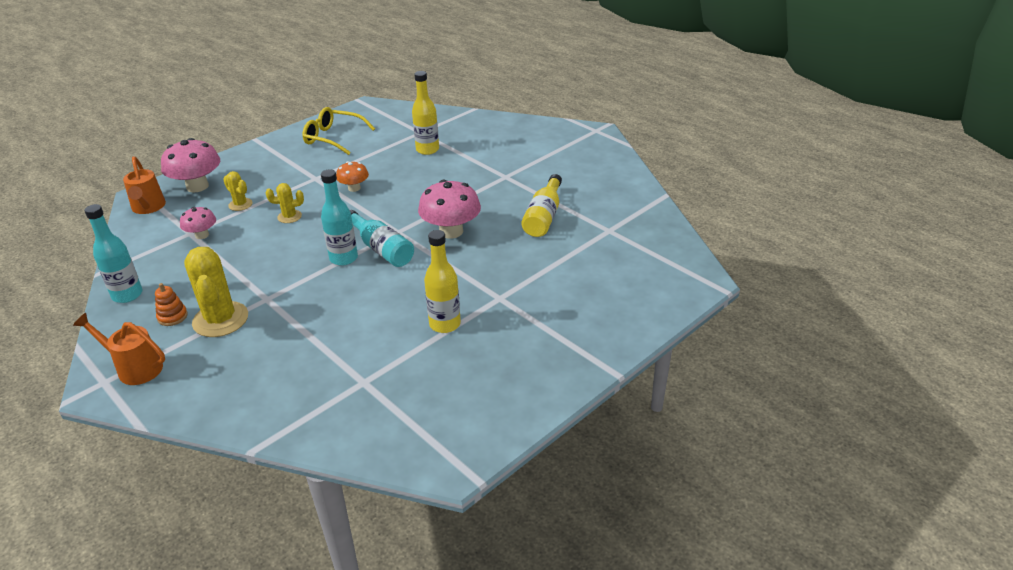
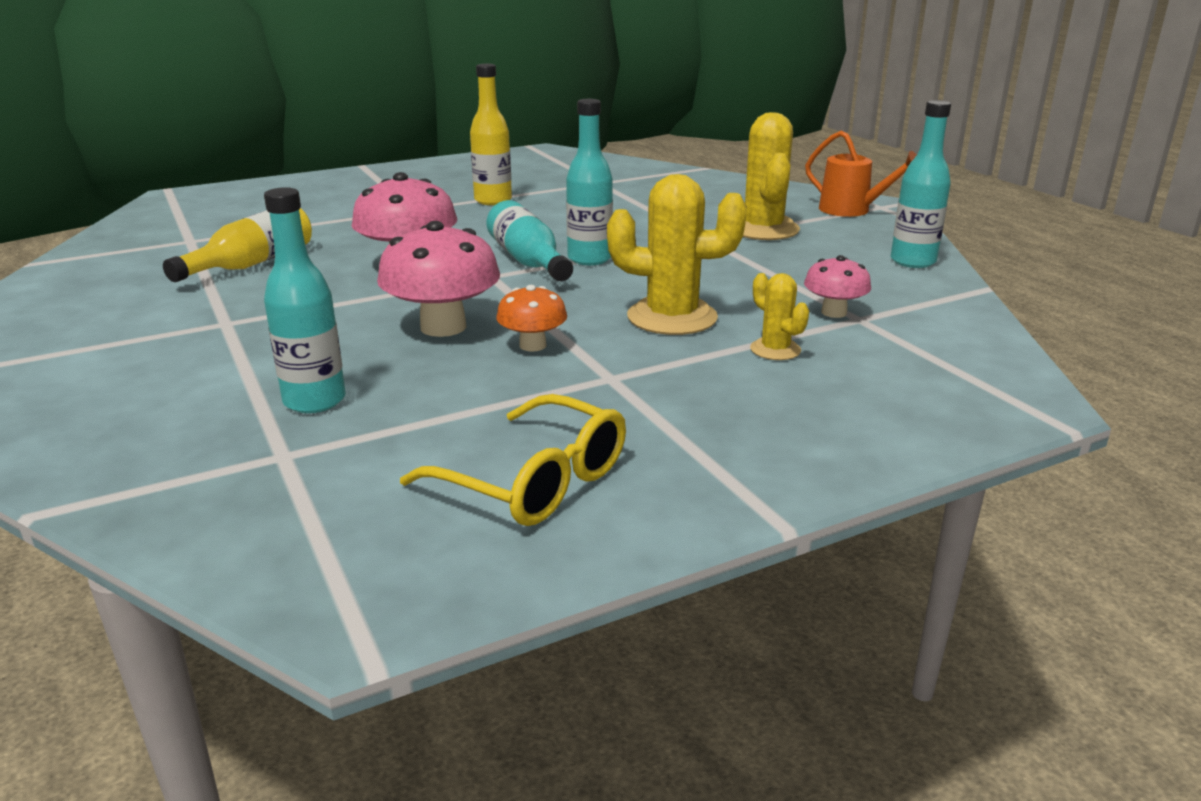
camera: 165 degrees left, 10 degrees down
orange watering can [123,157,166,214] -> none
orange stacking toy [155,283,188,326] -> none
pink mushroom [161,138,220,192] -> pink mushroom moved to [377,221,500,337]
yellow cactus [266,183,304,223] -> yellow cactus [607,174,747,335], size x1.92
yellow bottle [412,71,439,155] -> turquoise bottle [264,187,346,413]

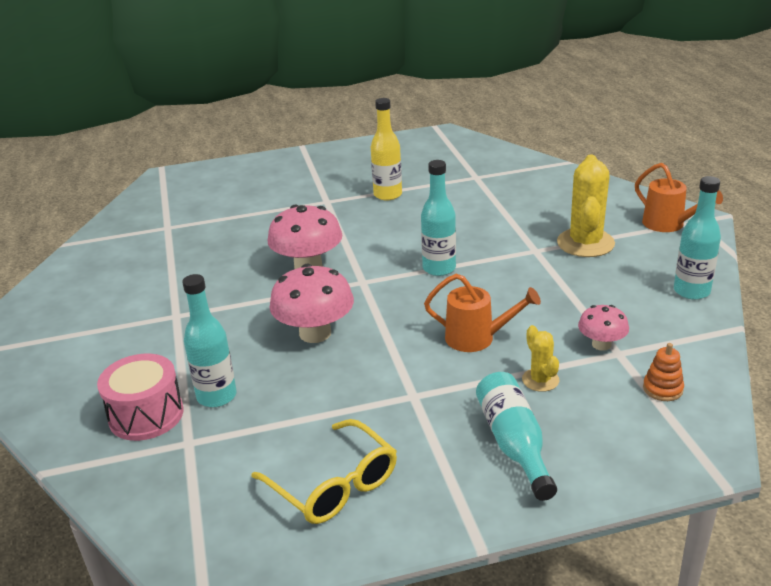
camera: 15 degrees right, 5 degrees up
yellow bottle [163,208,312,282] -> none
turquoise bottle [486,200,573,281] -> turquoise bottle moved to [476,372,557,501]
orange mushroom [496,285,567,352] -> none
yellow cactus [607,174,747,335] -> orange watering can [424,274,541,352]
none -> pink drum [97,354,184,441]
none -> orange stacking toy [643,343,684,401]

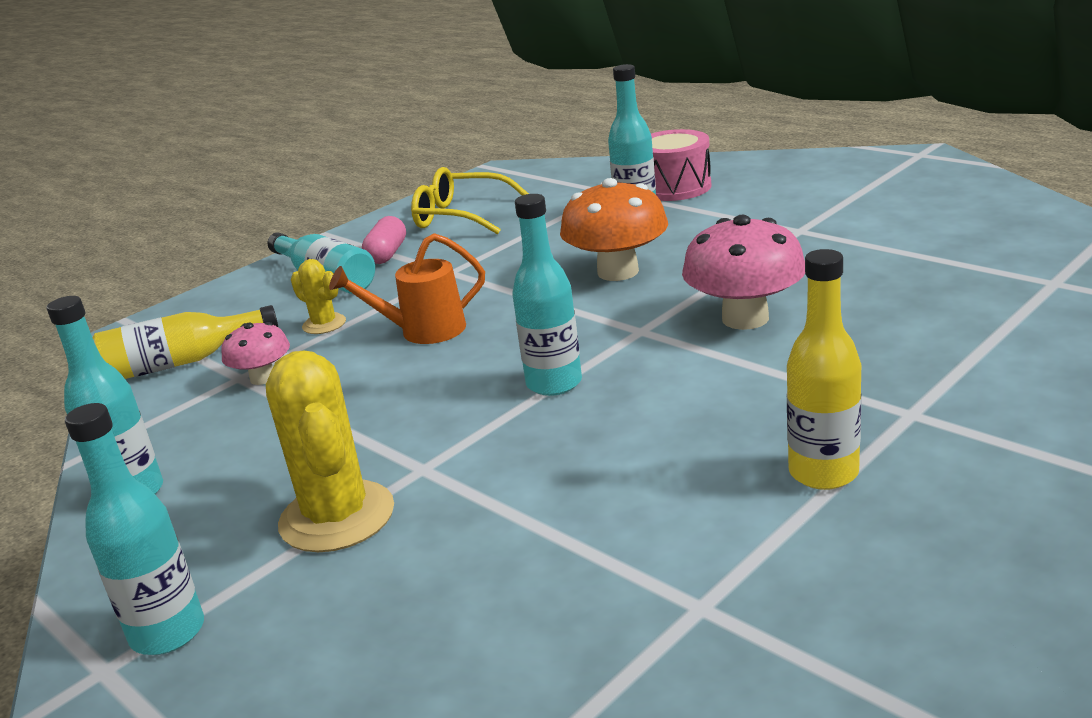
camera: 150 degrees right, 5 degrees down
pink mushroom [270,264,354,343] -> orange mushroom [560,178,668,281]
orange watering can [635,163,723,232] -> turquoise bottle [65,403,204,655]
orange stacking toy [643,343,684,401] -> yellow bottle [92,305,278,379]
none -> pink capsule [362,216,406,264]

